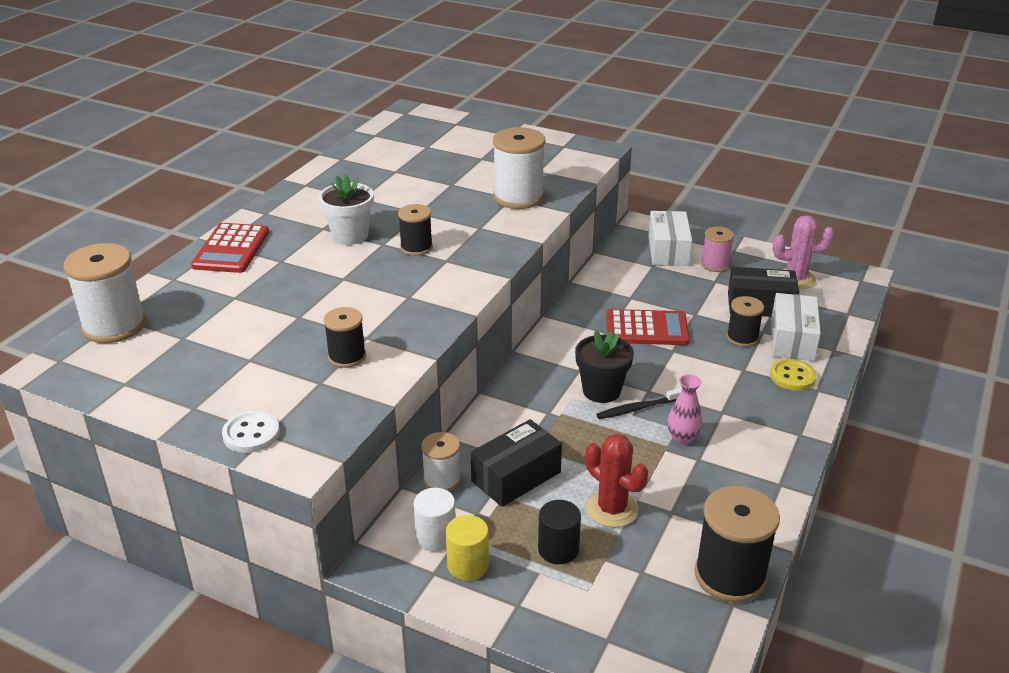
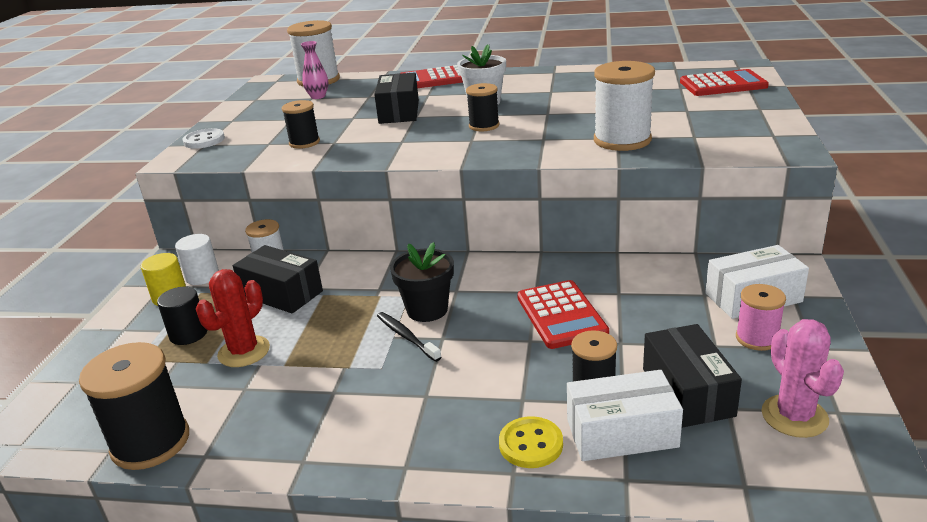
camera: 75 degrees right, 5 degrees down
pink vase [667,374,702,445] -> pink vase moved to [301,41,328,99]
none -> black box [374,72,419,124]
none -> red calculator [680,69,769,96]

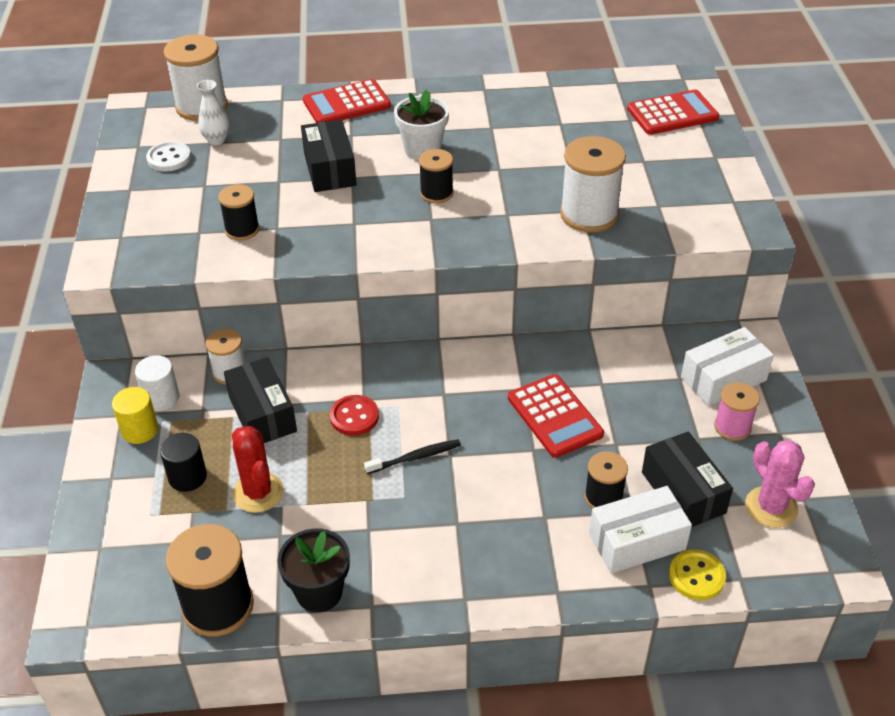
camera: 15 degrees left, 15 degrees up
white button [182,128,225,149] -> white button moved to [146,141,191,171]
red cactus [196,269,270,367] -> red cactus turned 45 degrees counterclockwise [232,426,284,513]
black box [233,245,323,314] -> black box turned 45 degrees clockwise [224,357,297,443]
pink vase [301,41,328,99] -> white vase [197,80,229,145]
black toothbrush [377,312,441,362] -> black toothbrush turned 120 degrees clockwise [364,439,461,474]
black flower pot [390,242,454,322] -> black flower pot moved to [278,528,350,612]
yellow button [499,416,563,468] -> yellow button moved to [669,549,726,600]
none -> red button [330,395,379,436]

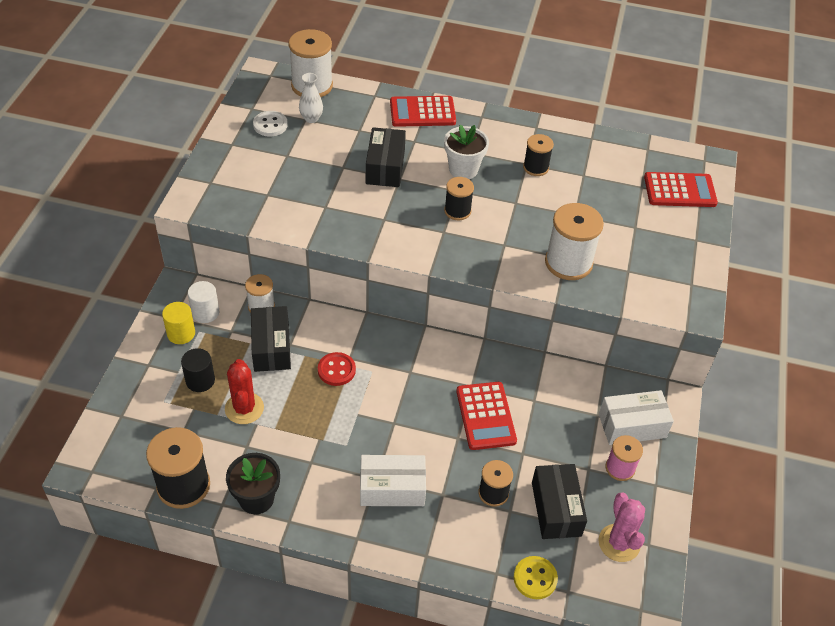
camera: 15 degrees right, 5 degrees up
black spool [218,184,259,240] -> black spool moved to [523,134,554,176]
black toothbrush [364,439,461,474] -> none
white box [589,486,692,573] -> white box moved to [360,455,426,506]

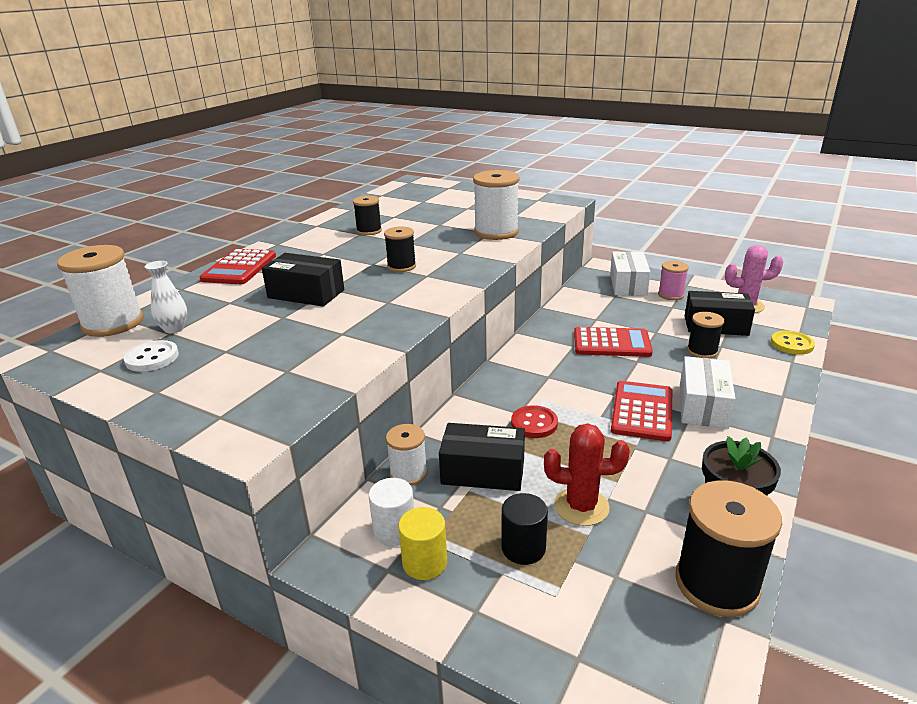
camera: 70 degrees left, 20 degrees down
white flower pot [444,125,489,179] -> none
red calculator [644,172,718,207] -> red calculator moved to [611,381,672,441]

